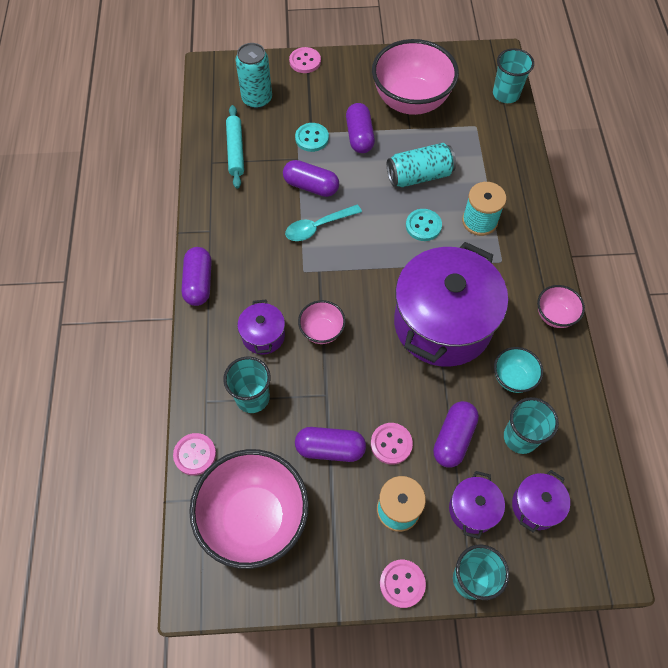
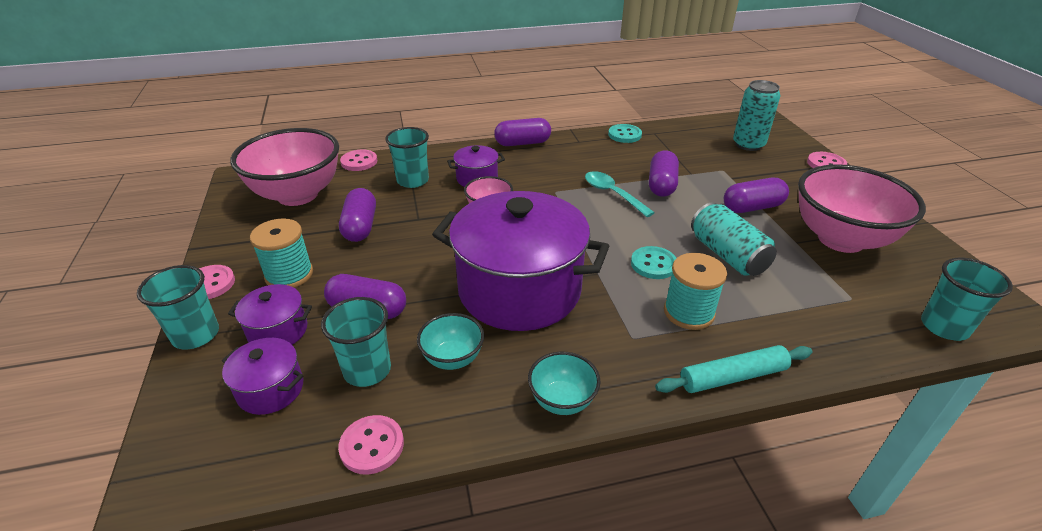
camera: 80 degrees right, 25 degrees down
turquoise rolling pin [226,105,244,189] -> turquoise rolling pin moved to [655,345,812,393]
turquoise button [295,123,329,152] -> turquoise button moved to [608,124,642,143]
pink button [371,423,413,465] -> pink button moved to [338,415,404,475]
pink bowl [537,285,585,328] -> turquoise bowl [528,352,601,415]

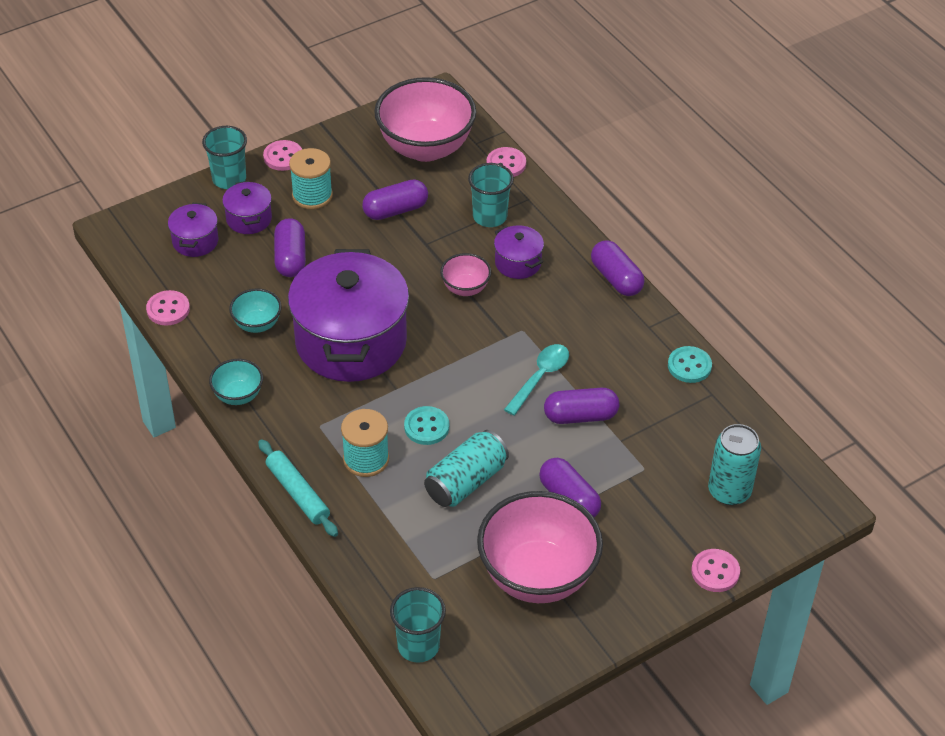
camera: 70 degrees right, 10 degrees up
turquoise cup [321,297,391,387] -> none

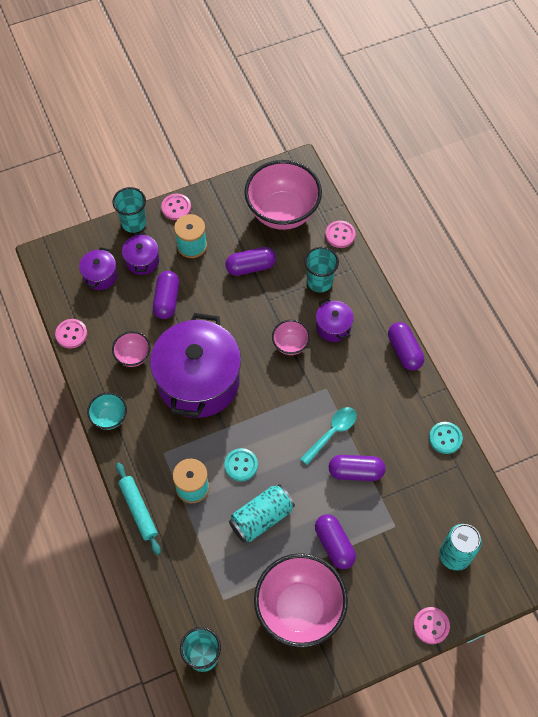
camera: 10 degrees right, 15 degrees up
turquoise bowl [229,289,282,333] -> pink bowl [112,331,151,367]

